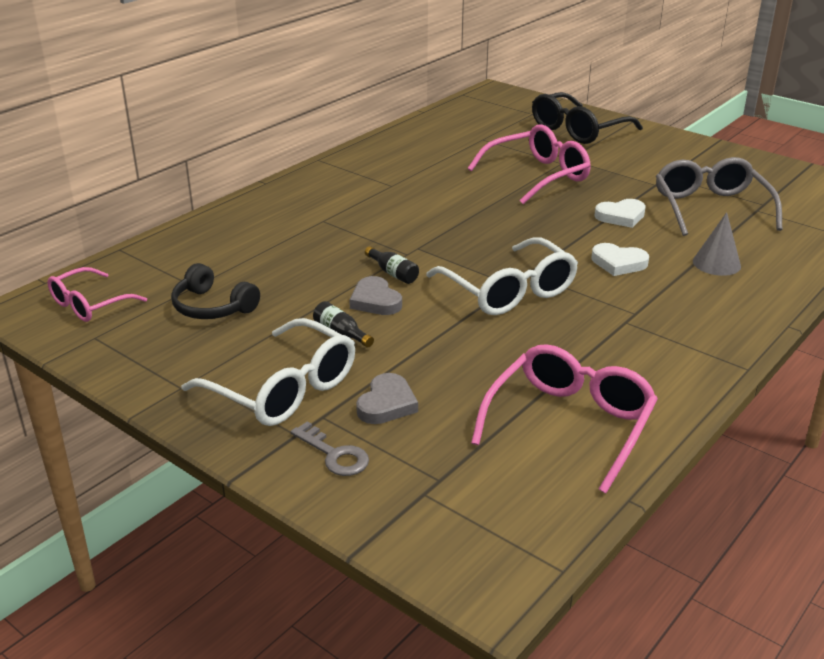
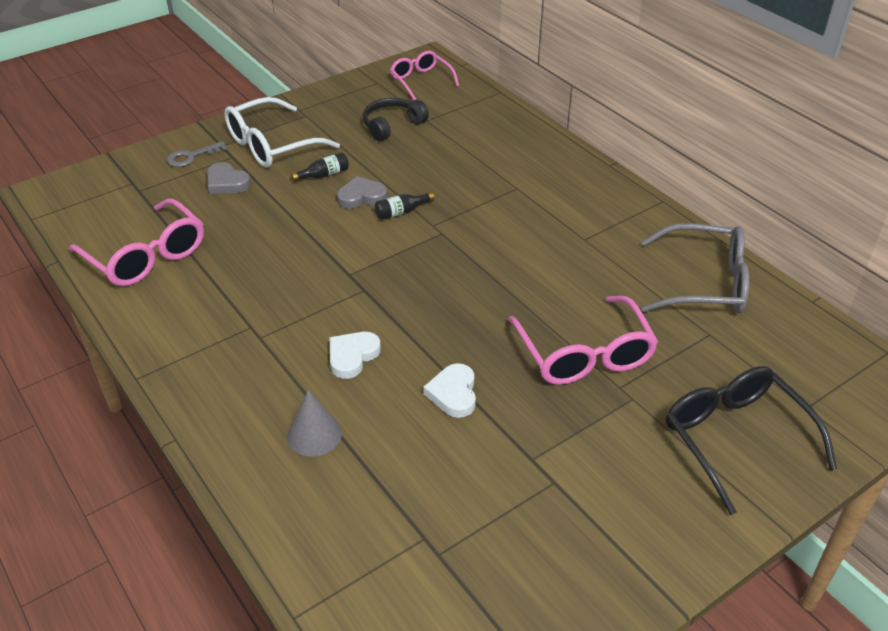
camera: 105 degrees right, 10 degrees up
white glasses [426,237,578,315] -> none
grey glasses [656,157,782,236] -> grey glasses moved to [641,223,749,313]

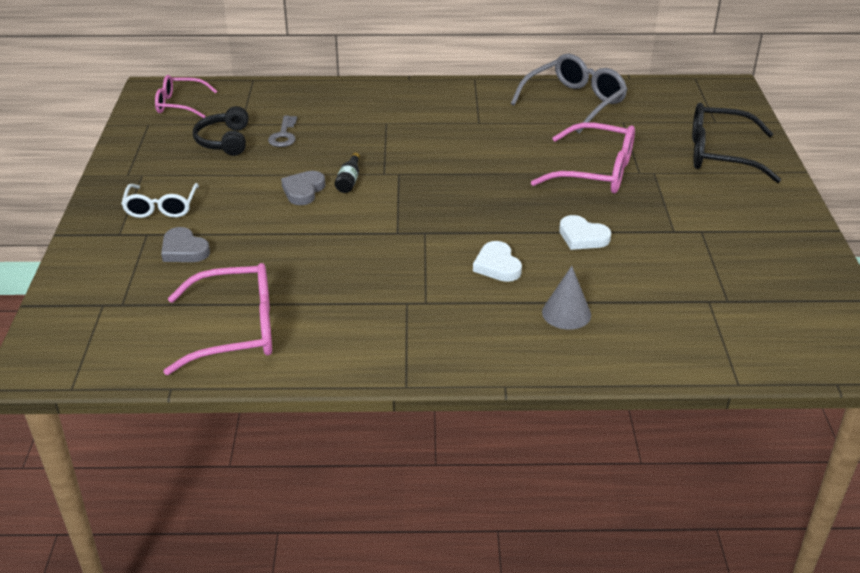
camera: 55 degrees left, 5 degrees down
grey key [167,141,228,167] -> grey key moved to [268,116,297,147]
grey heart [207,162,251,194] -> grey heart turned 60 degrees clockwise [161,227,210,262]
white glasses [224,97,340,168] -> white glasses [121,183,199,218], size x0.64
black bottle [291,152,349,182] -> none

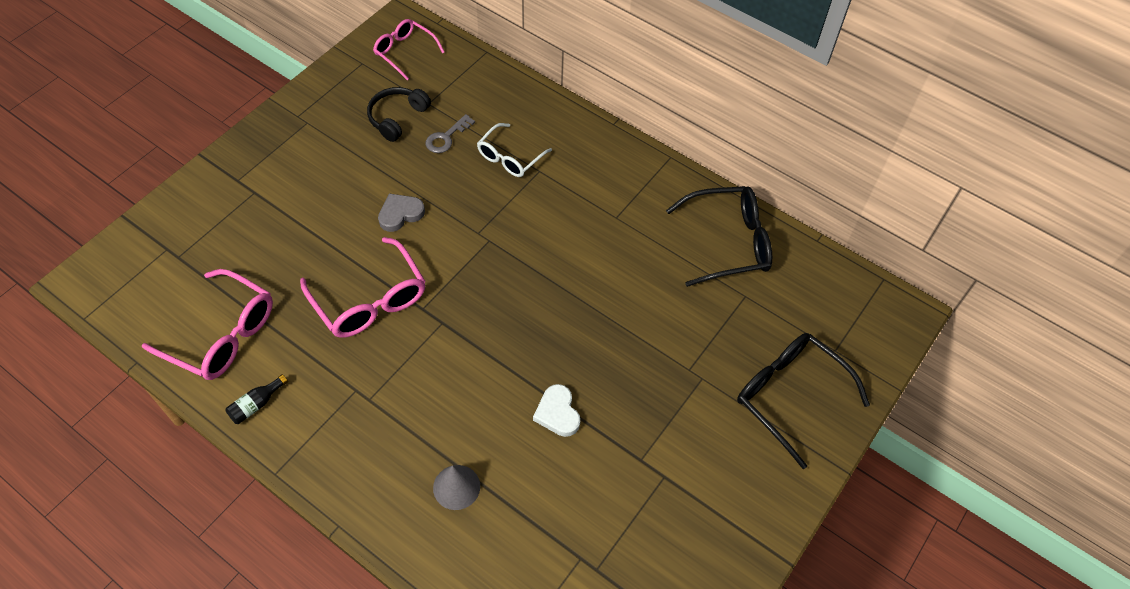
camera: 35 degrees right, 20 degrees up
white glasses [121,183,199,218] -> white glasses moved to [477,123,552,177]
grey heart [161,227,210,262] -> none
black bottle [335,153,360,193] -> black bottle moved to [225,374,288,424]
white heart [473,241,522,282] -> none
grey glasses [511,54,628,134] -> black glasses [666,186,772,287]
pink glasses [531,122,635,194] -> pink glasses moved to [300,237,426,338]

